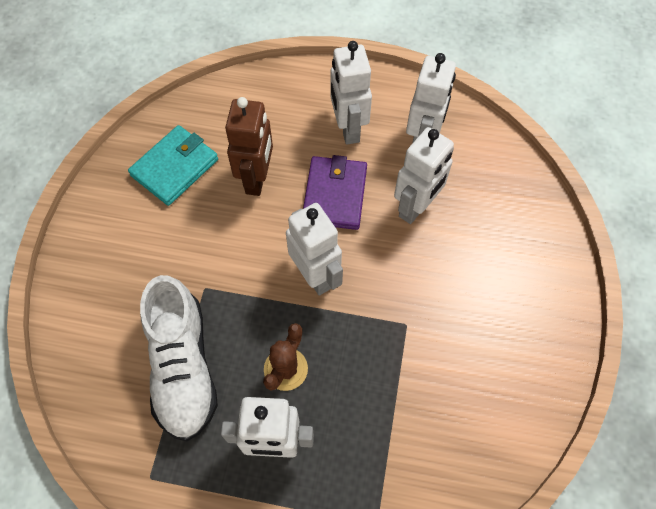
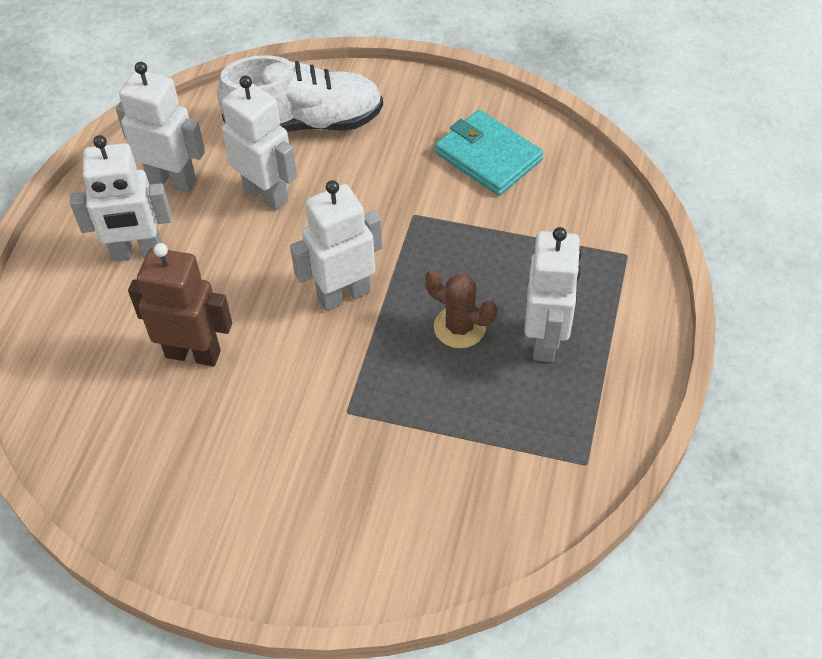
camera: 85 degrees left, 10 degrees down
turquoise wallet [128,125,218,206] -> turquoise wallet moved to [435,110,543,196]
white shoe [140,275,218,442] -> white shoe moved to [217,55,383,132]
purple wallet [303,155,367,230] -> none

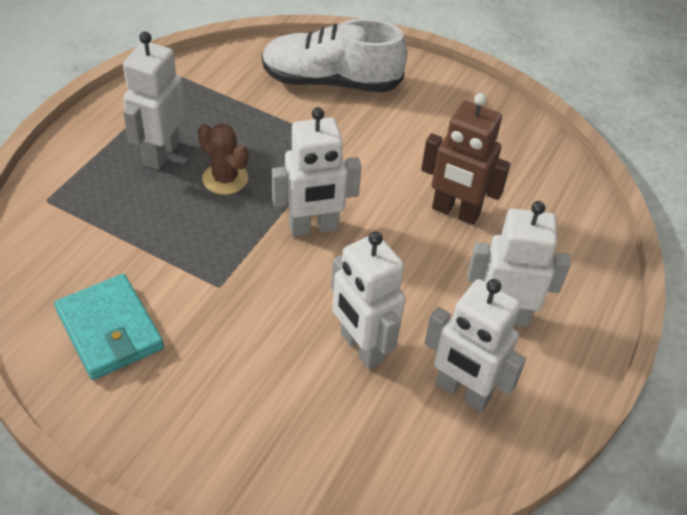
camera: 170 degrees left, 5 degrees down
white shoe [217,55,383,132] -> white shoe moved to [262,19,408,92]

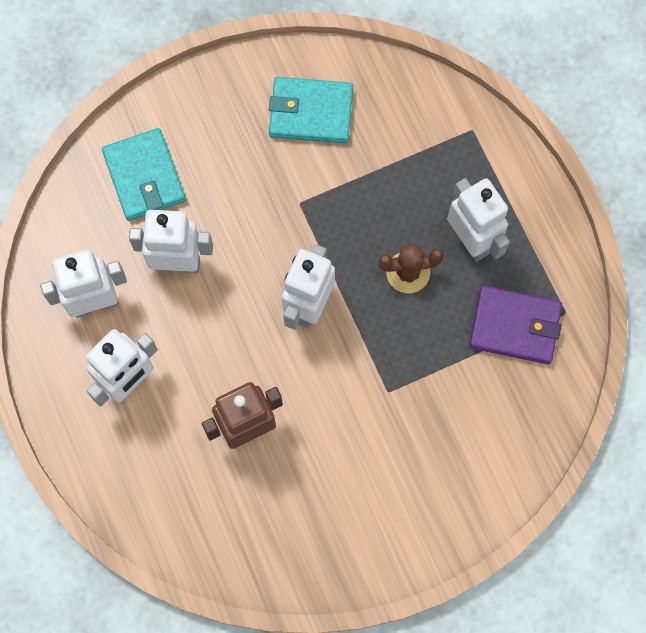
camera: 130 degrees right, 25 degrees up
white shoe [262,19,408,92] -> none
none -> turquoise wallet [102,128,186,221]
none -> purple wallet [469,286,562,364]

